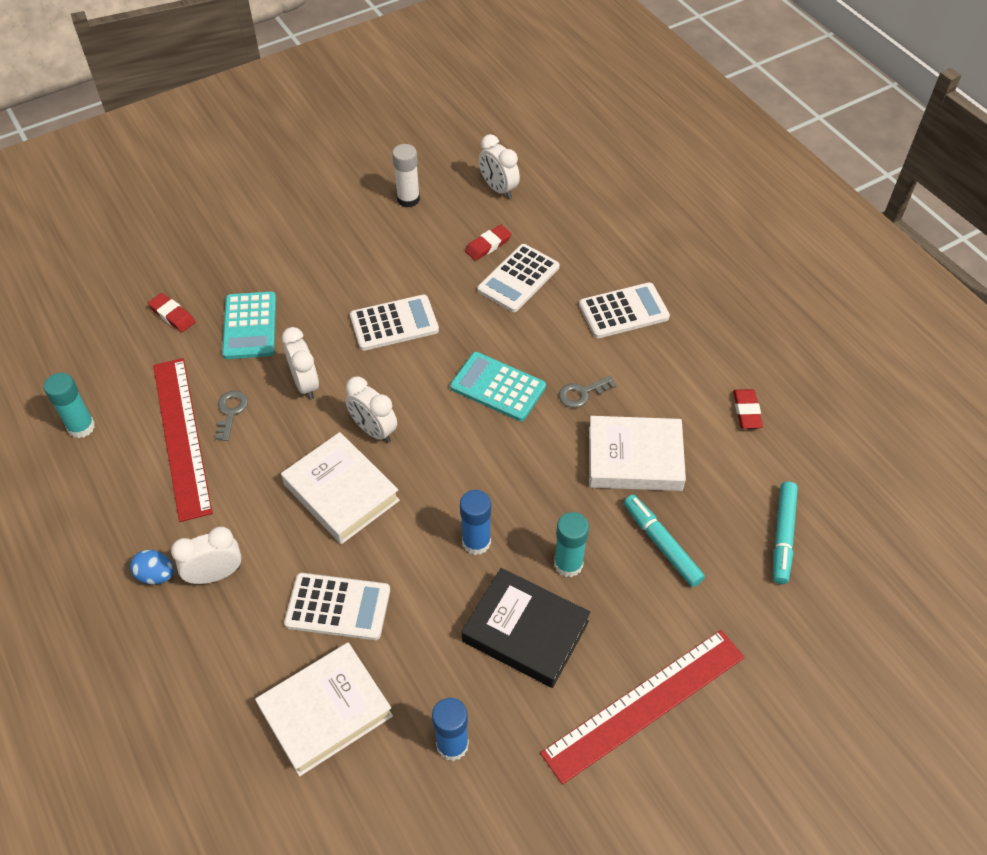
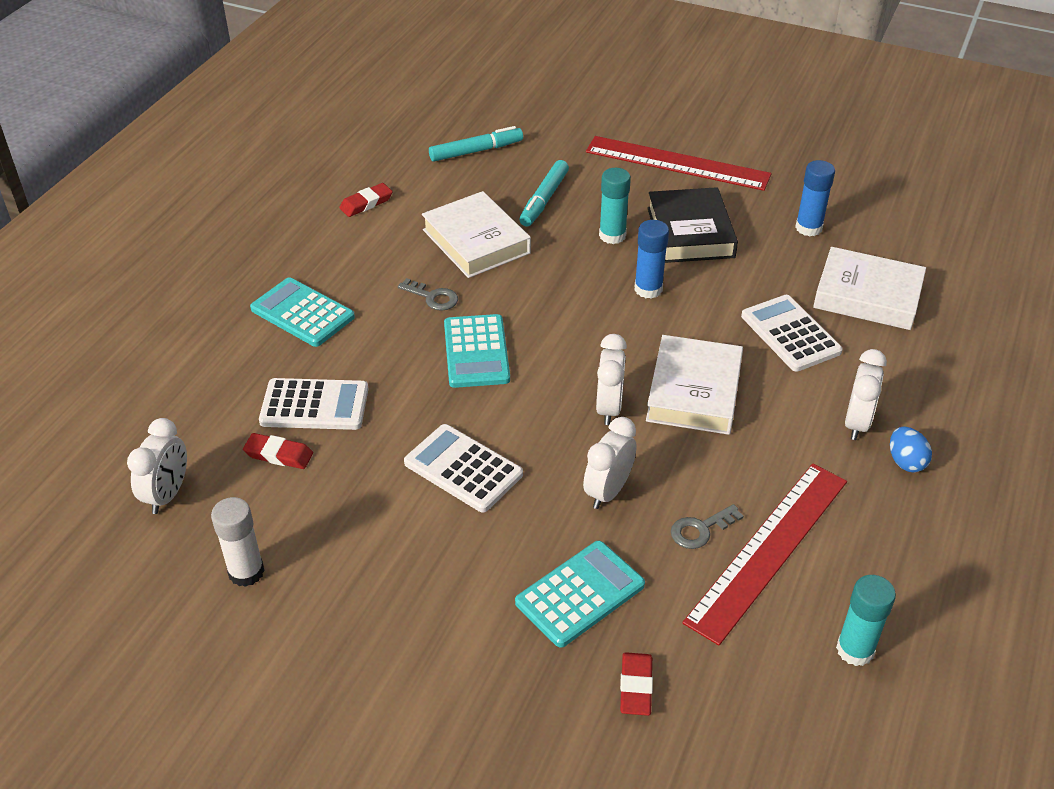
camera: 125 degrees left, 10 degrees down
white clock [171,527,242,584] -> white clock turned 105 degrees counterclockwise [845,349,887,440]
white calculator [579,282,670,338] -> turquoise calculator [250,277,355,347]

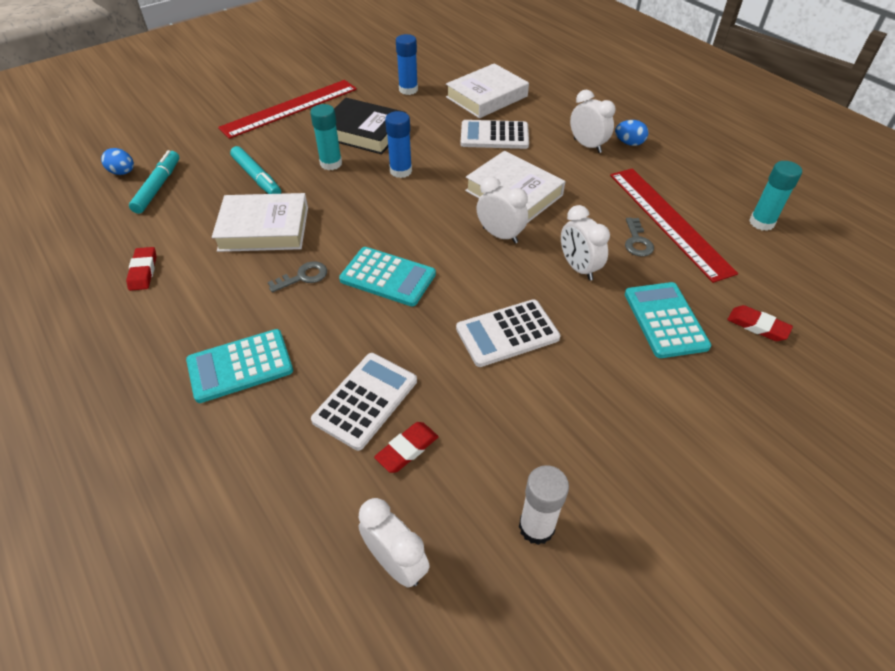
camera: 60 degrees left, 5 degrees up
none -> blue egg [101,148,134,175]

